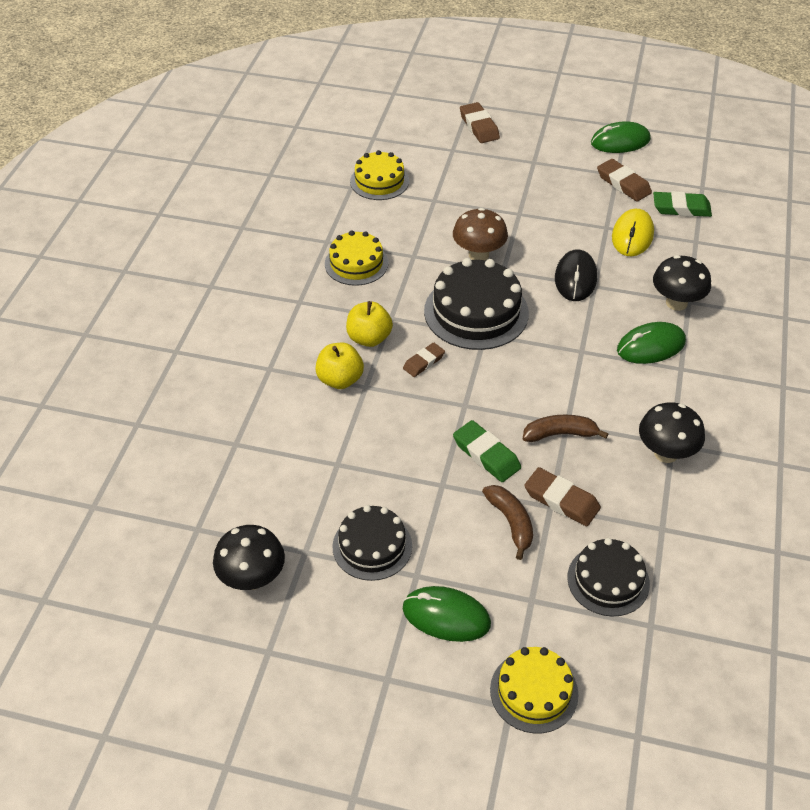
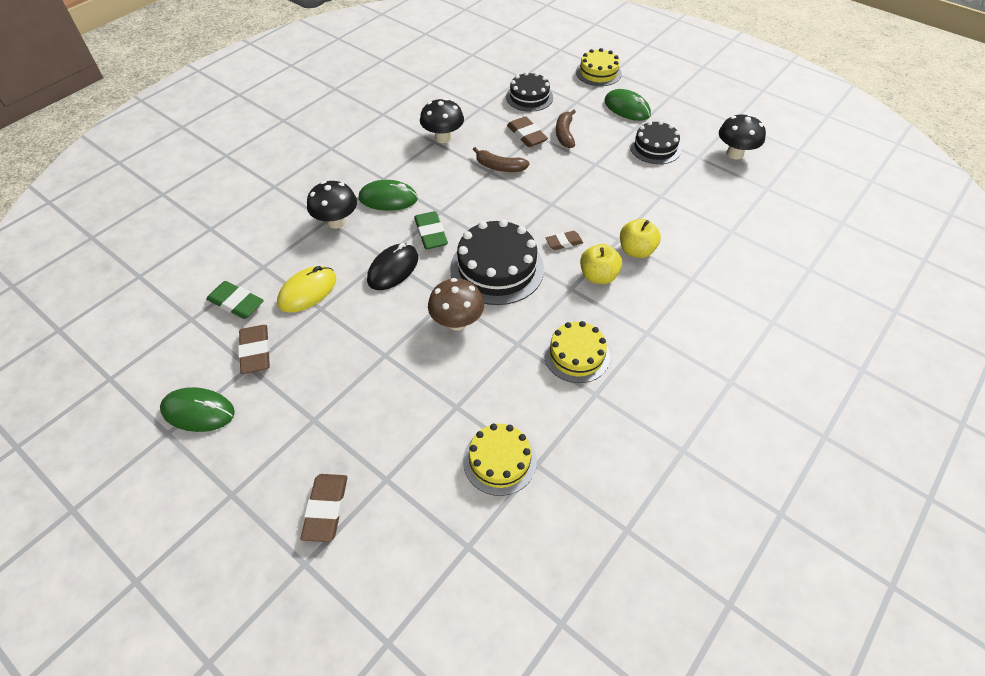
camera: 155 degrees left, 5 degrees up
green eraser [453,420,521,482] -> green eraser moved to [414,211,448,249]

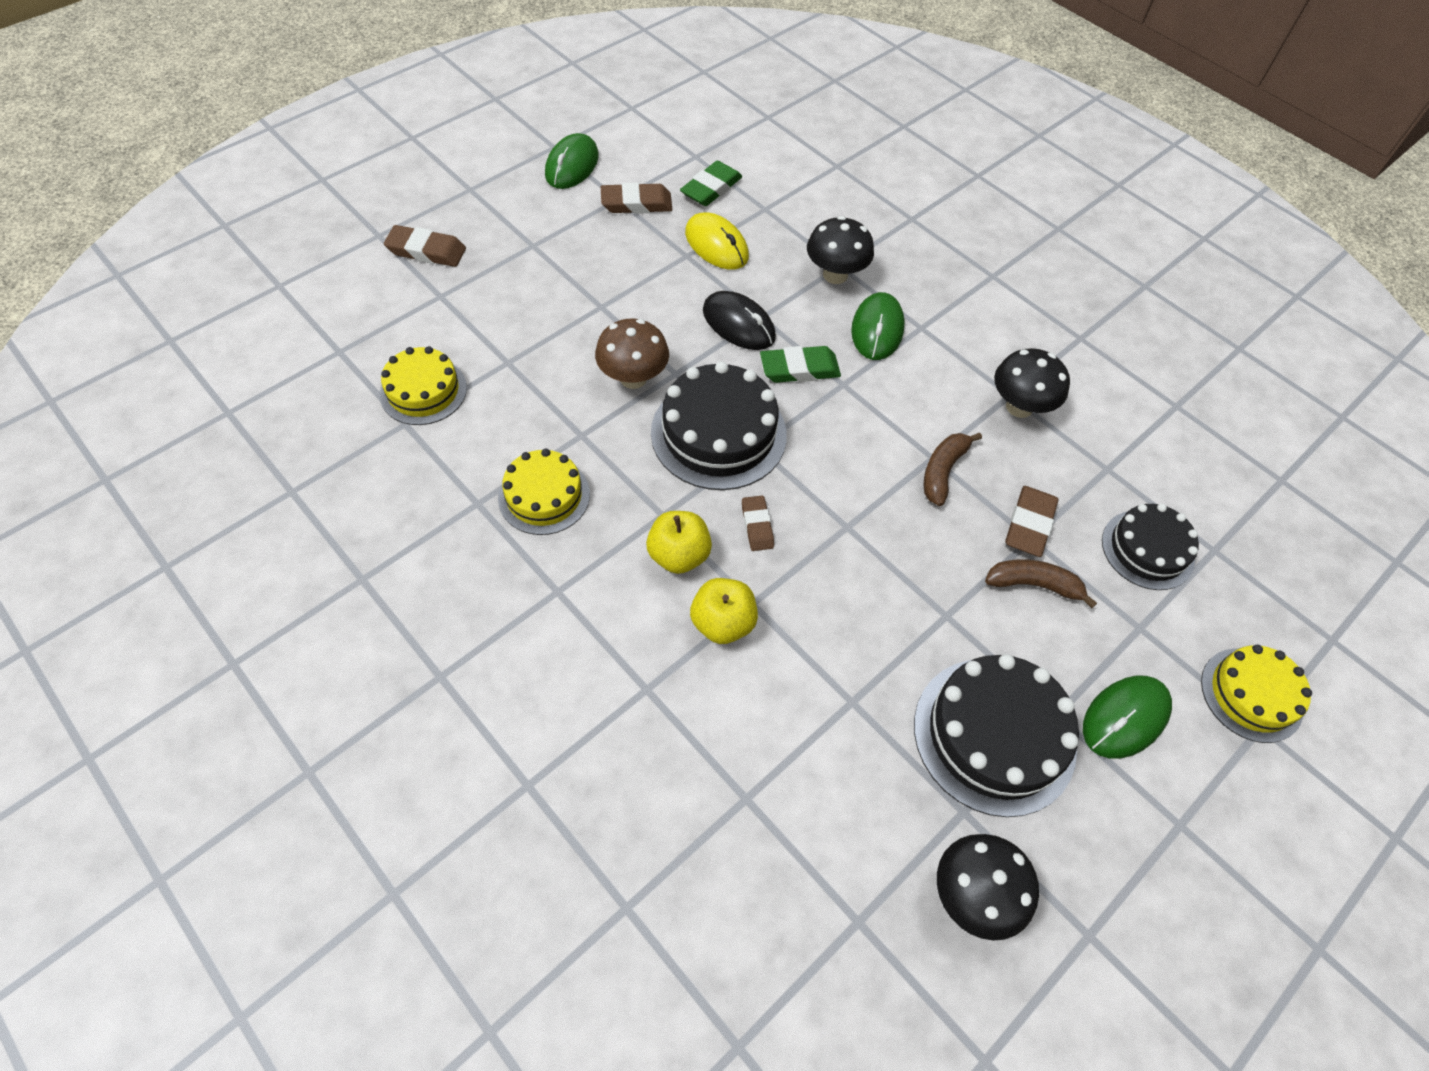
camera: 95 degrees right, 5 degrees up
brown eraser [507,116,548,147] -> brown eraser turned 45 degrees counterclockwise [1005,486,1059,557]
black cake [630,121,681,164] -> black cake [914,654,1079,817], size x1.57

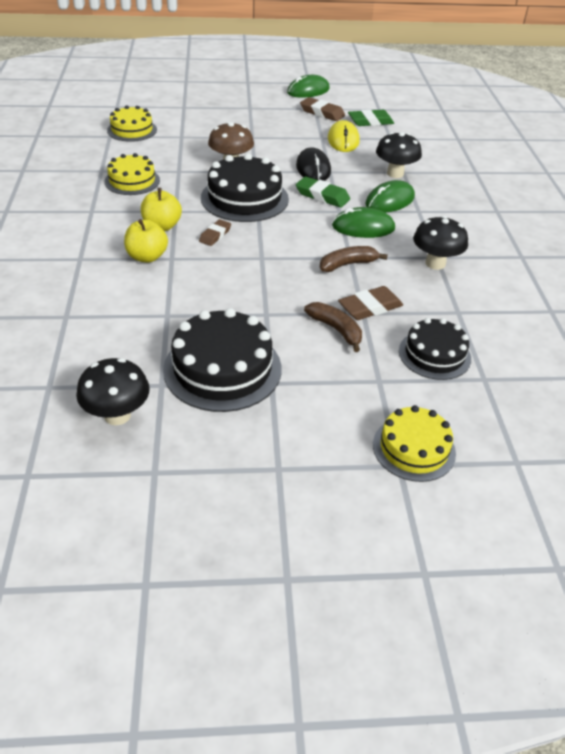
camera: 40 degrees right, 15 degrees down
brown eraser [384,225,466,267] -> none
green mouse [1083,676,1172,759] -> green mouse moved to [332,207,395,238]

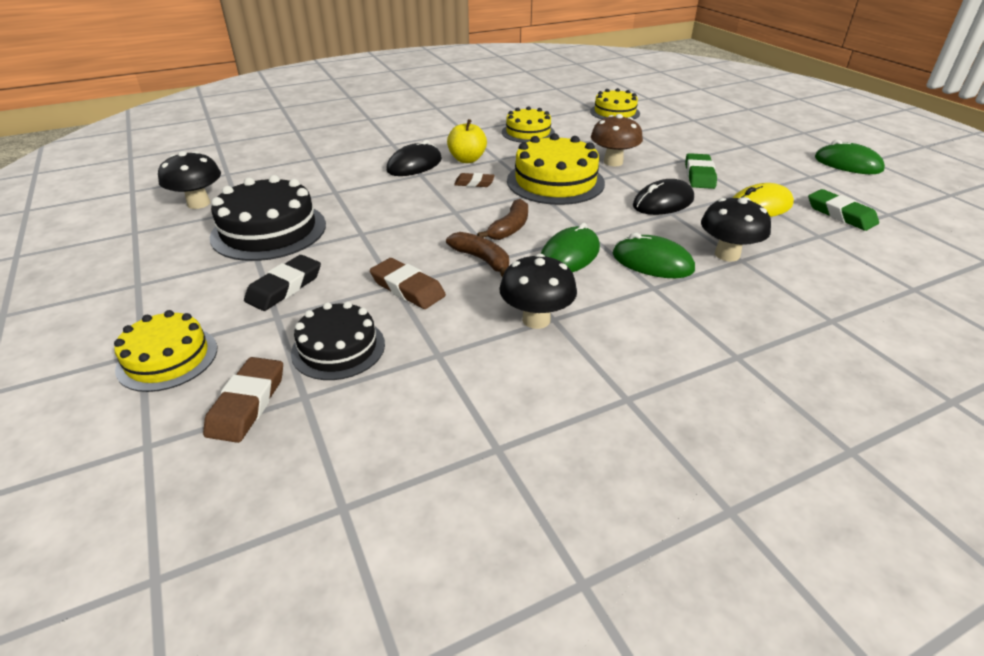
camera: 70 degrees right, 5 degrees down
yellow apple [124,219,168,263] -> black mouse [386,140,442,176]
black cake [201,153,289,222] -> yellow cake [507,133,605,205]
green eraser [296,176,350,208] -> green eraser moved to [685,153,717,189]
brown eraser [300,97,345,121] -> brown eraser moved to [203,357,283,443]
brown banana [304,302,362,352] -> brown banana moved to [477,199,528,240]
green mouse [332,207,395,238] -> green mouse turned 60 degrees clockwise [541,223,600,272]
none -> black eraser [244,255,321,311]

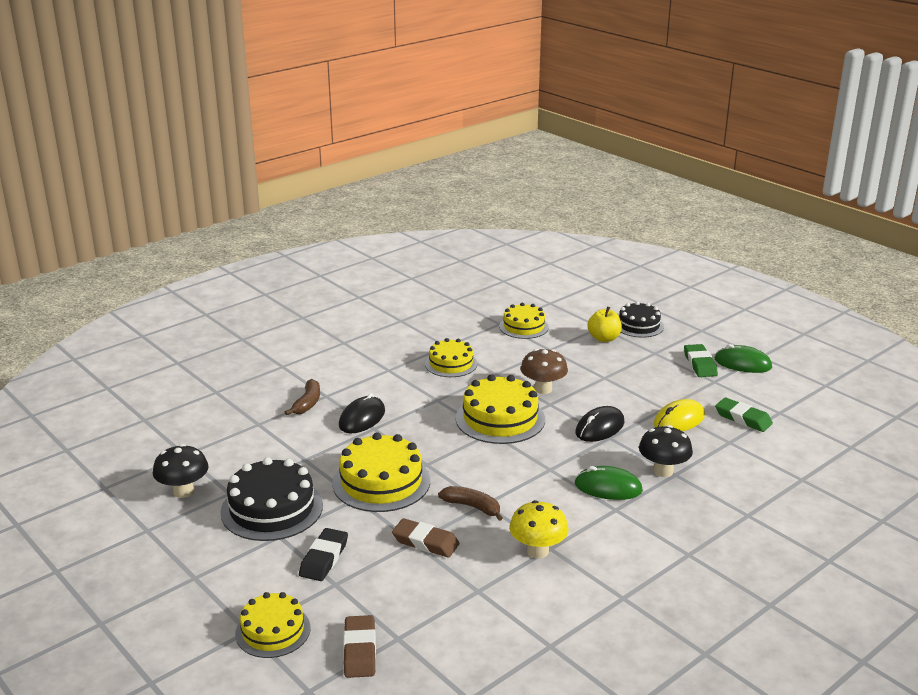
camera: 15 degrees left, 10 degrees down
black cake [291,301,385,380] -> black cake moved to [619,301,664,338]
yellow apple [447,119,487,163] -> yellow apple moved to [587,307,622,342]
brown eraser [454,173,494,187] -> none
brown banana [477,199,528,240] -> brown banana moved to [285,379,320,415]
black mushroom [499,254,577,329] -> yellow mushroom [509,500,568,558]
green mouse [541,223,600,272] -> none
green eraser [685,153,717,189] -> green eraser moved to [684,344,718,377]
none -> yellow cake [332,432,430,512]

